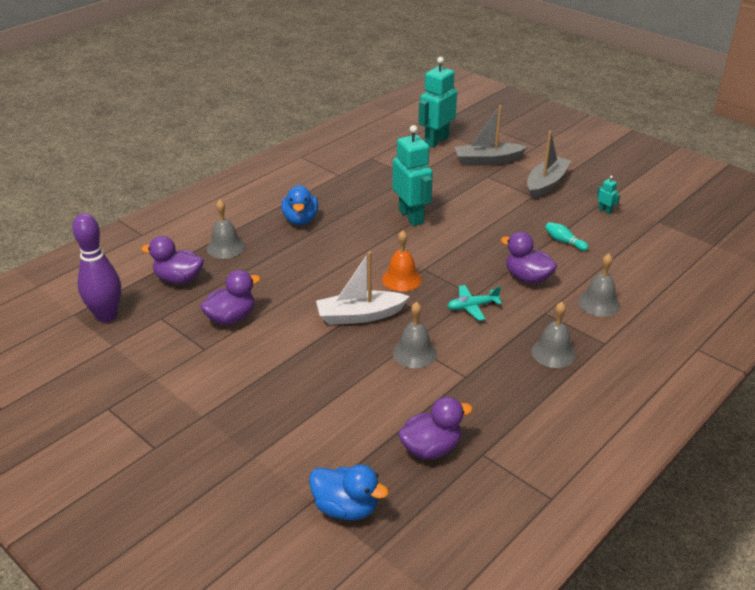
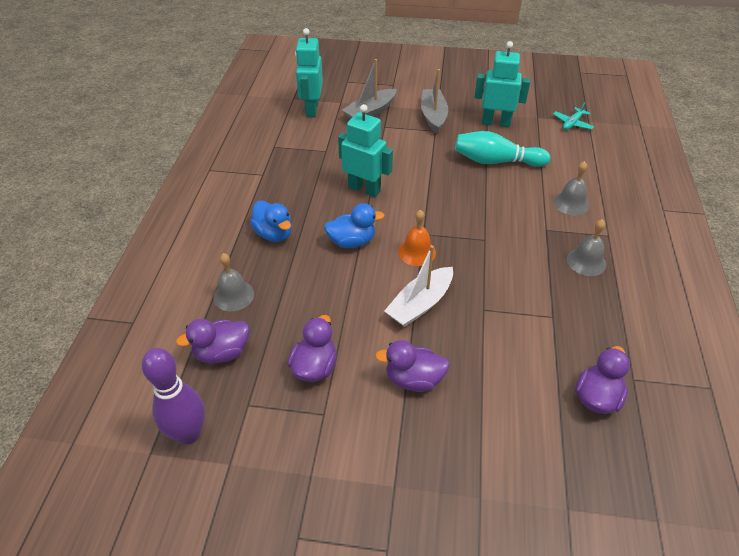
camera: 35 degrees left, 10 degrees up
blue duck [309,465,389,520] -> blue duck moved to [324,203,385,248]
grey bell [393,302,437,368] -> none
turquoise plane [447,285,502,321] -> turquoise plane moved to [553,102,594,130]
purple duck [501,232,557,284] -> purple duck moved to [375,340,450,392]
turquoise bowling pin [545,222,589,251] -> turquoise bowling pin [455,131,550,167], size x2.21
turquoise robot [597,176,620,214] -> turquoise robot [474,41,530,127], size x2.46

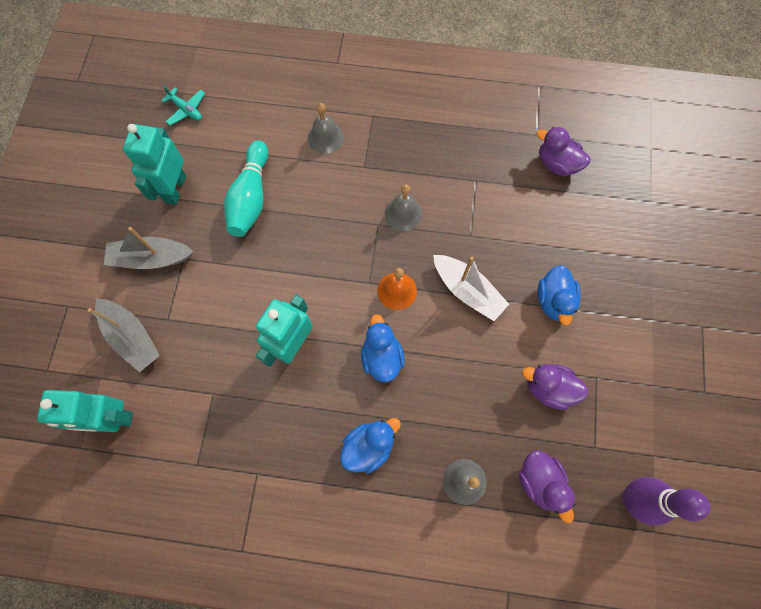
camera: 90 degrees left, 25 degrees up
purple duck [375,340,450,392] -> blue duck [537,265,581,326]
grey bell [567,219,606,276] -> grey bell moved to [385,184,422,231]

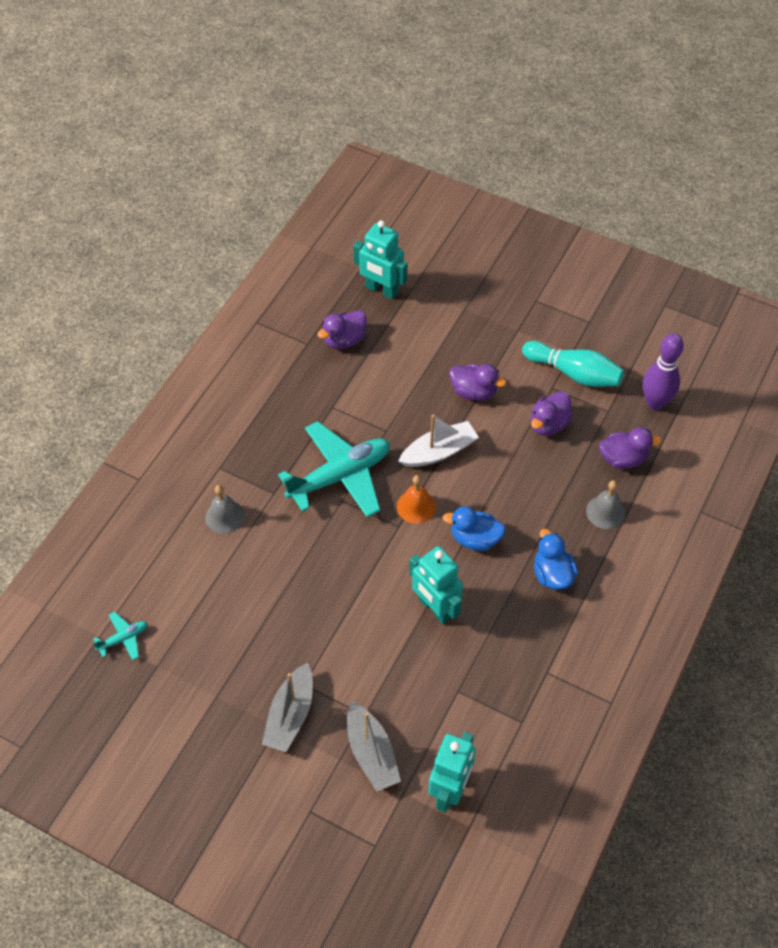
camera: 70 degrees left, 15 degrees down
grey boat [88,299,160,372] -> grey boat turned 90 degrees clockwise [347,701,401,791]
turquoise robot [123,124,186,205] -> turquoise robot moved to [353,220,408,300]
turquoise bowling pin [224,140,268,237] -> turquoise bowling pin moved to [522,341,624,387]
grey bell [385,184,422,231] -> turquoise plane [278,421,390,518]
blue duck [537,265,581,326] -> purple duck [449,364,506,401]

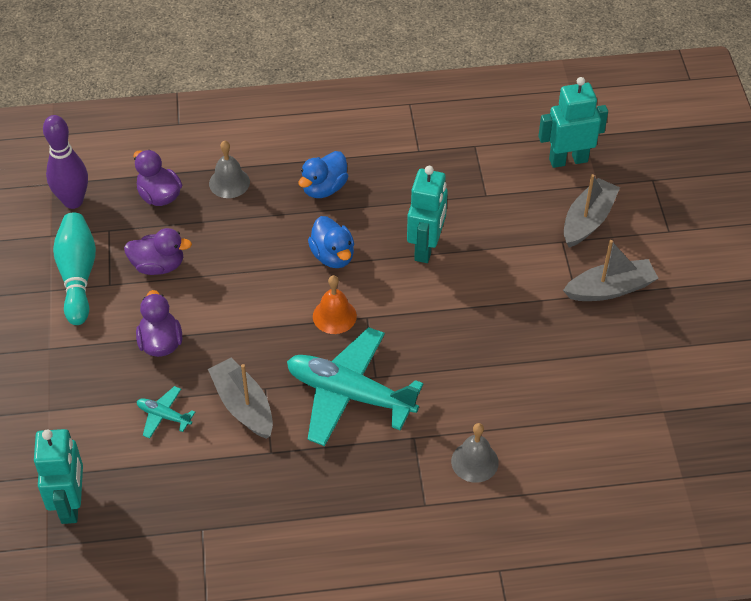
camera: 125 degrees left, 5 degrees down
turquoise plane [93,612,147,660] -> turquoise plane moved to [137,386,195,439]
purple duck [317,310,367,349] -> none
white boat [398,415,479,467] -> none
none -> grey boat [208,357,273,439]

